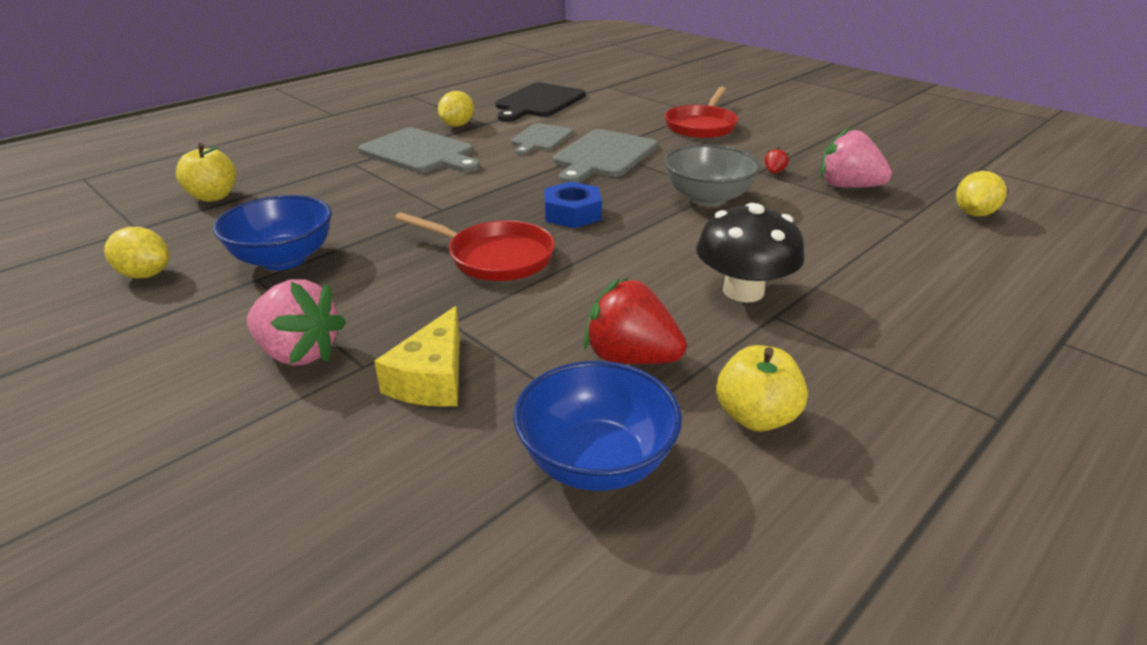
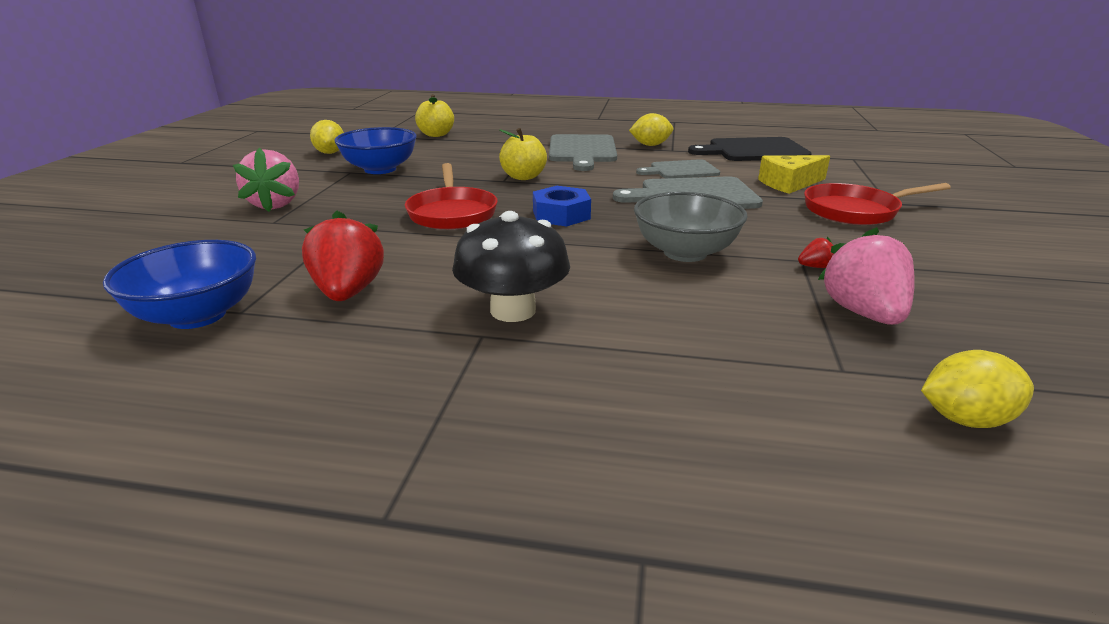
camera: 55 degrees right, 5 degrees down
yellow cheese [374,306,460,407] -> yellow cheese moved to [758,155,830,194]
yellow apple [716,345,808,431] -> yellow apple moved to [499,128,547,180]

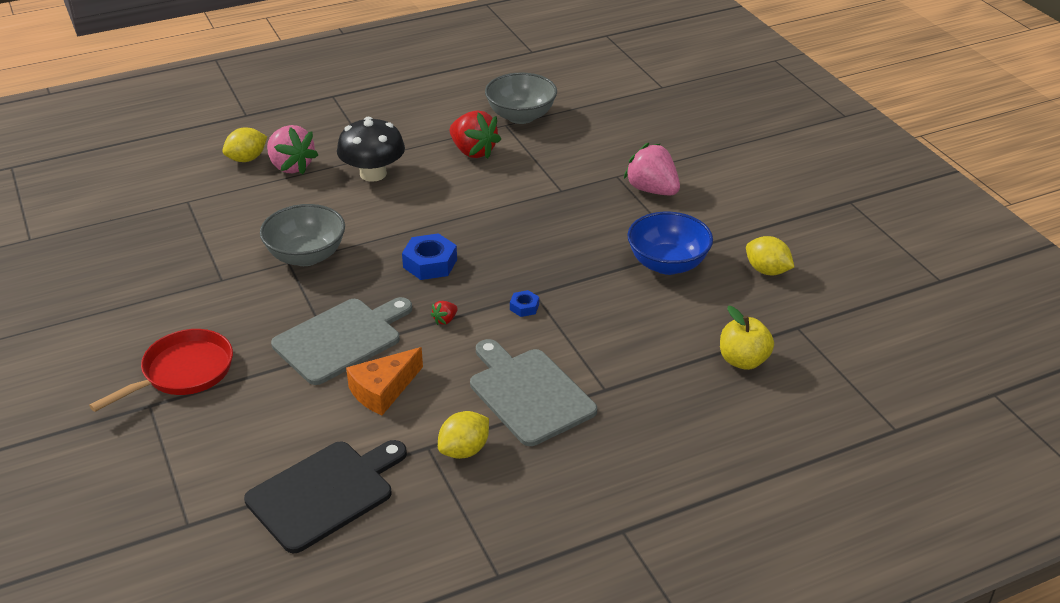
camera: 145 degrees right, 10 degrees up
blue bowl [103,240,256,329] -> grey bowl [485,73,557,124]
red pan [405,163,498,230] -> none
yellow apple [499,128,547,180] -> blue nut [510,290,539,317]
grey cutting board [636,159,720,178] -> orange cheese [346,347,423,415]
yellow cheese [758,155,830,194] -> none
red strawberry [798,237,834,268] -> red strawberry moved to [431,301,458,325]
pink strawberry [818,227,915,325] -> pink strawberry moved to [267,125,318,174]
yellow lemon [921,350,1034,428] -> yellow lemon moved to [222,128,267,162]

